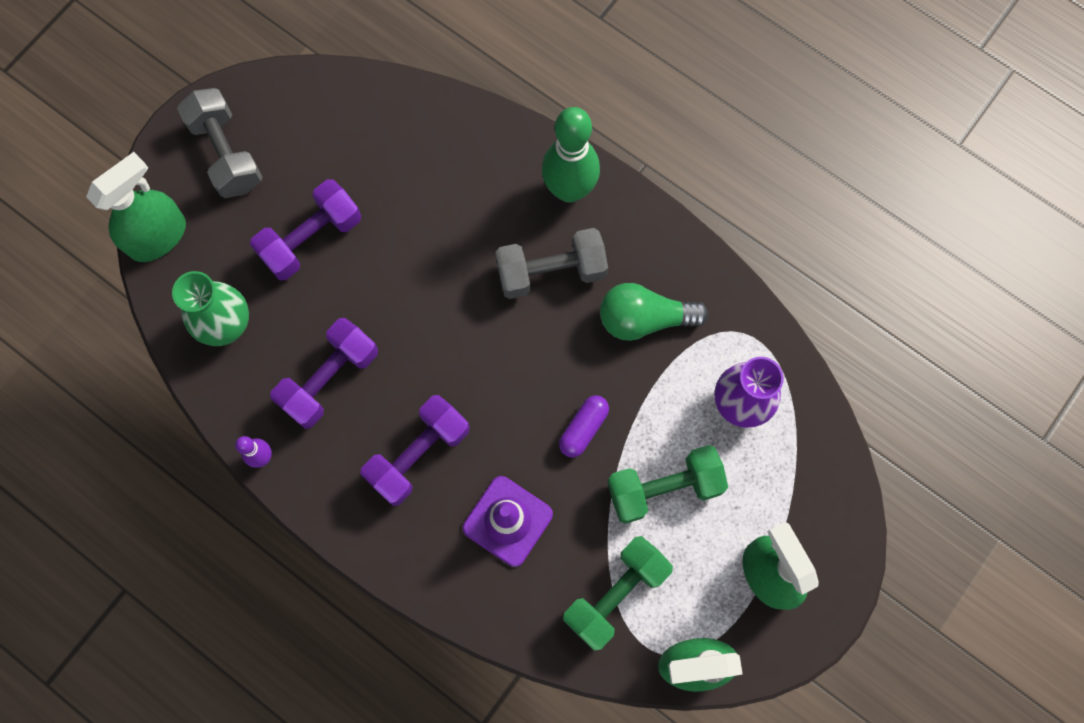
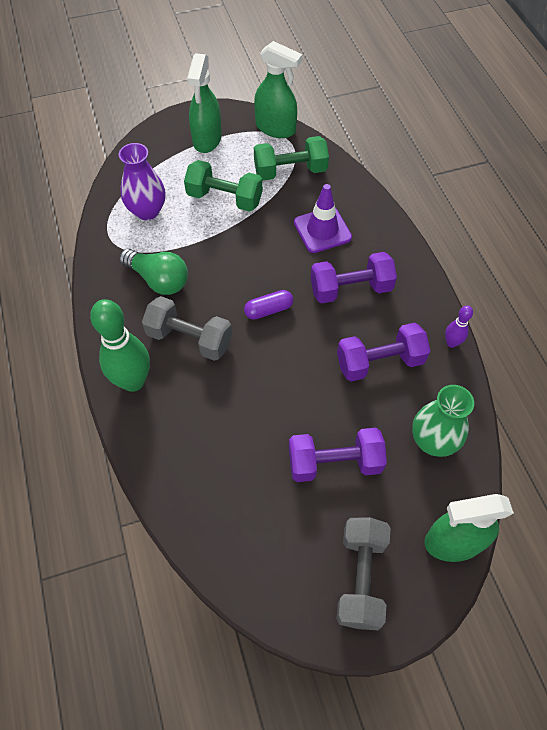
camera: 145 degrees left, 15 degrees down
purple capsule [559,395,609,458] -> purple capsule moved to [244,290,293,320]

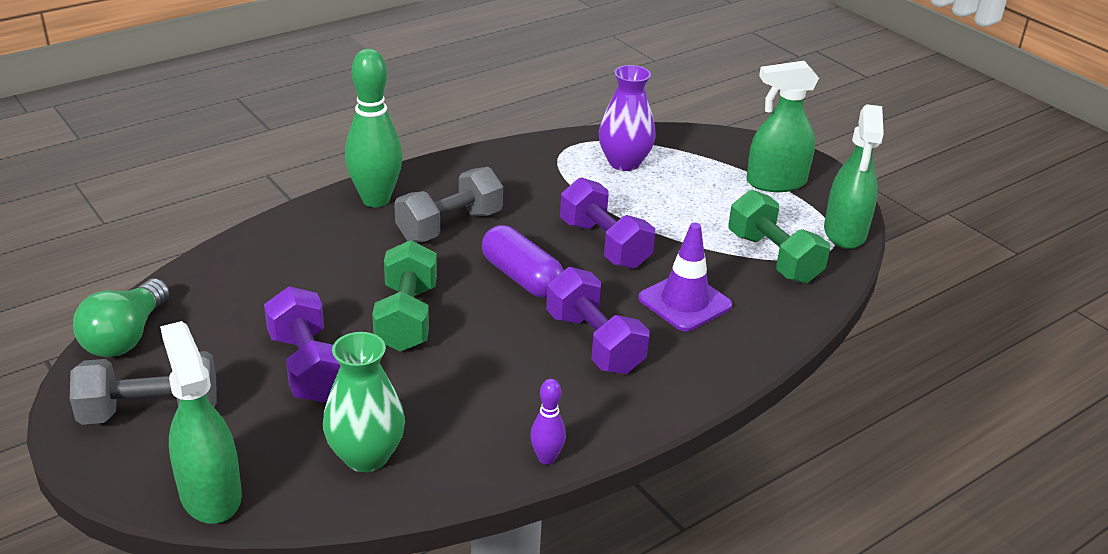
camera: 70 degrees right, 25 degrees down
green light bulb [119,249,188,295] -> green light bulb moved to [73,279,169,357]
grey dumbbell [142,296,232,361] -> grey dumbbell turned 45 degrees clockwise [394,167,503,242]
green dumbbell [184,160,263,212] -> green dumbbell moved to [372,240,437,352]
purple capsule [244,290,293,320] -> purple capsule [482,225,564,298], size x1.51
purple dumbbell [337,323,430,382] -> purple dumbbell moved to [560,177,655,269]

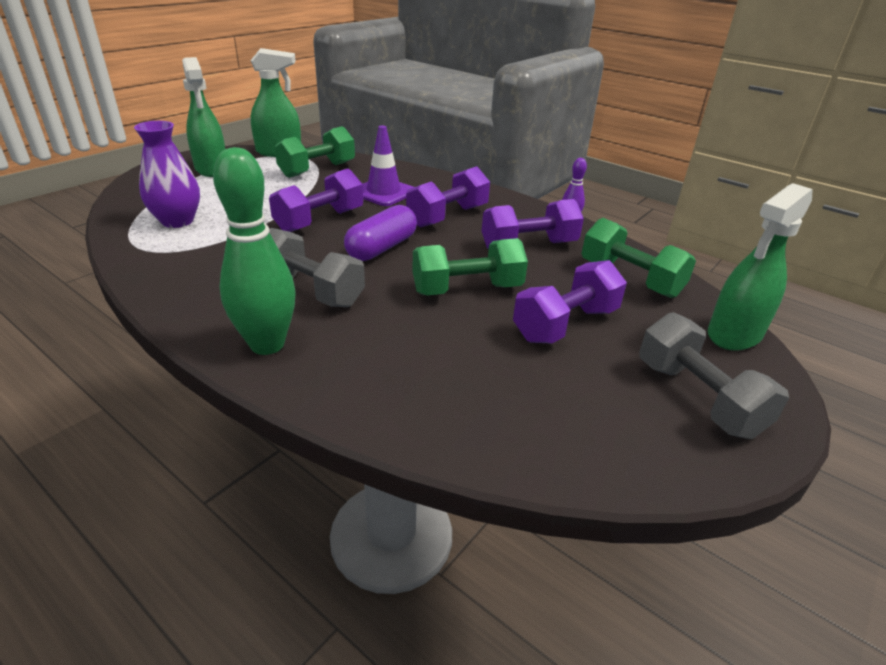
camera: 105 degrees left, 0 degrees up
green light bulb [73,279,169,357] -> none
green vase [323,332,405,472] -> green dumbbell [581,218,696,298]
none -> purple dumbbell [482,199,584,249]

